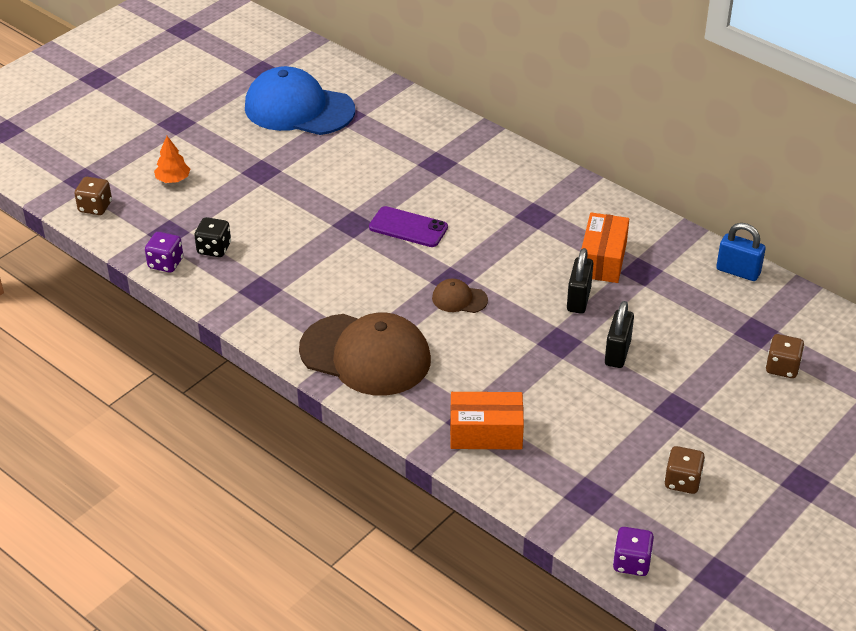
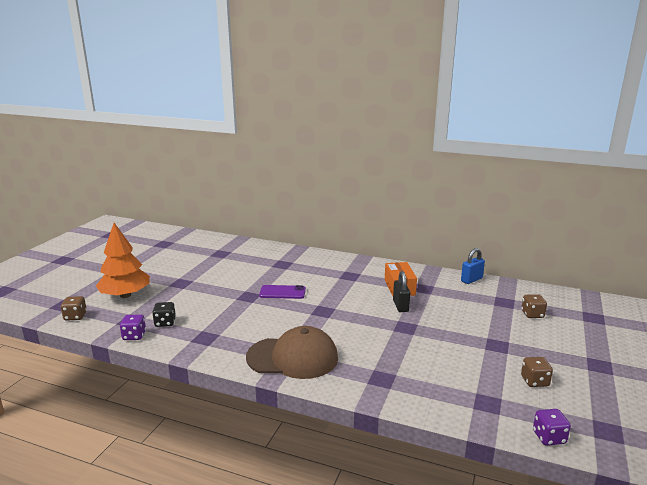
camera: 20 degrees left, 20 degrees down
orange tree [154,136,190,183] -> orange tree [96,223,150,298], size x2.25
blue cap [245,66,355,135] -> none
brown cap [432,279,488,313] -> none
orange box [450,392,524,450] -> none
black padlock [605,301,634,368] -> none
blue padlock [716,223,766,281] -> blue padlock turned 45 degrees counterclockwise [461,248,485,284]

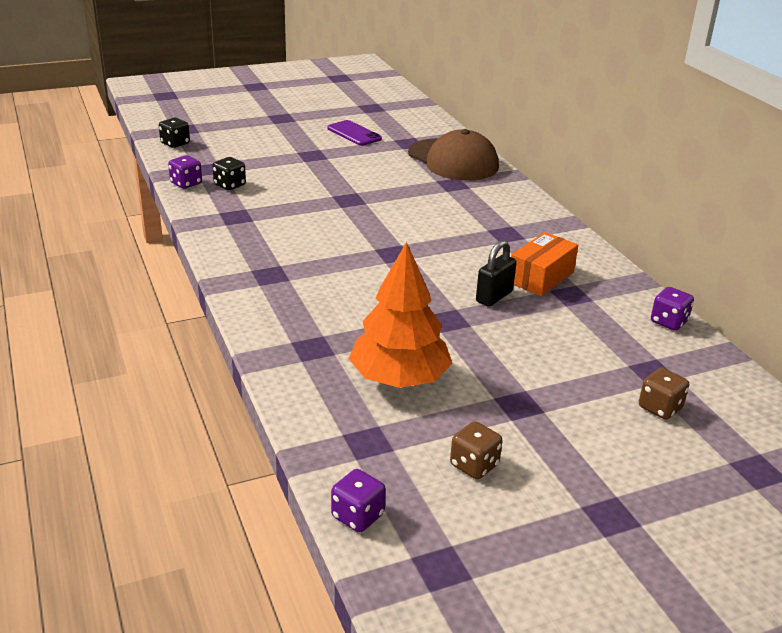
camera: 45 degrees right, 10 degrees up
brown dice [61,296,87,321] -> black dice [159,118,190,148]
orange tree [96,223,150,298] -> orange tree moved to [349,242,453,388]
brown cap [246,326,338,379] -> brown cap moved to [408,129,499,181]
purple phone [259,285,306,299] -> purple phone moved to [327,120,382,146]
blue padlock [461,248,485,284] -> purple dice [651,287,694,331]

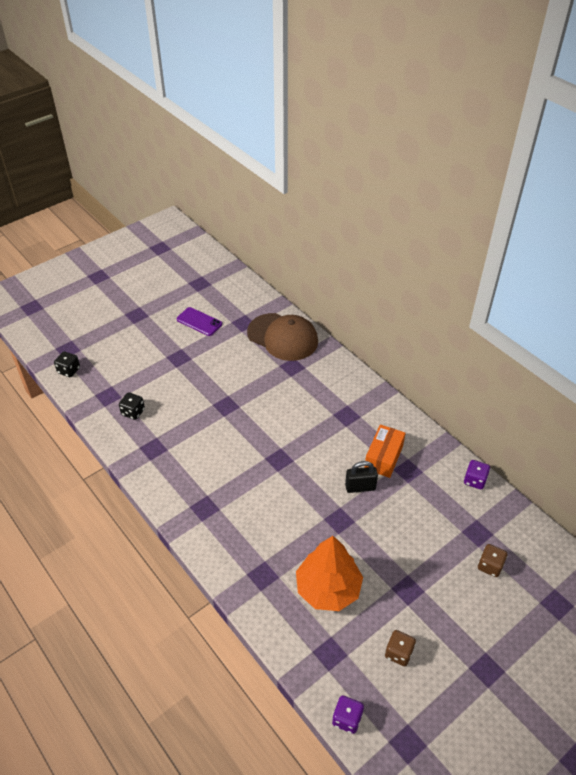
camera: 15 degrees left, 15 degrees up
purple dice [168,155,202,189] -> none
black padlock [476,240,517,307] -> black padlock turned 60 degrees clockwise [345,461,378,493]

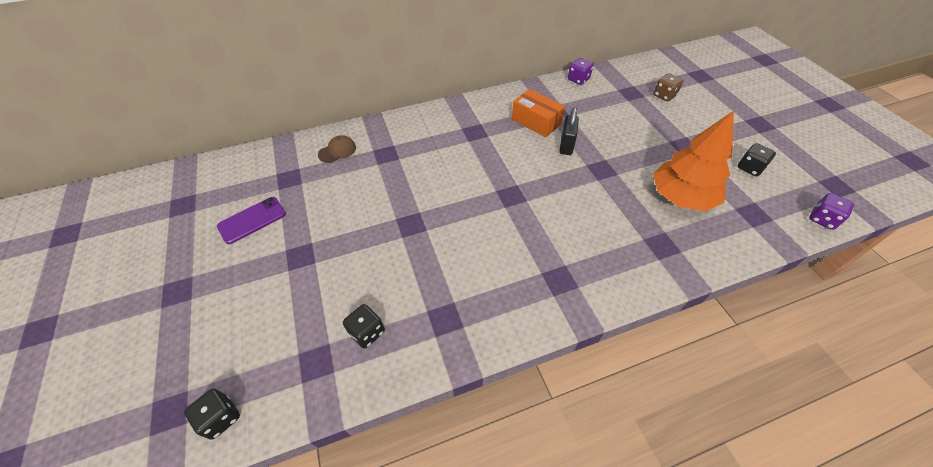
camera: 70 degrees left, 5 degrees up
brown cap [247,313,318,361] -> brown cap [318,135,356,163], size x0.43
brown dice [385,630,416,666] -> black dice [738,143,776,176]

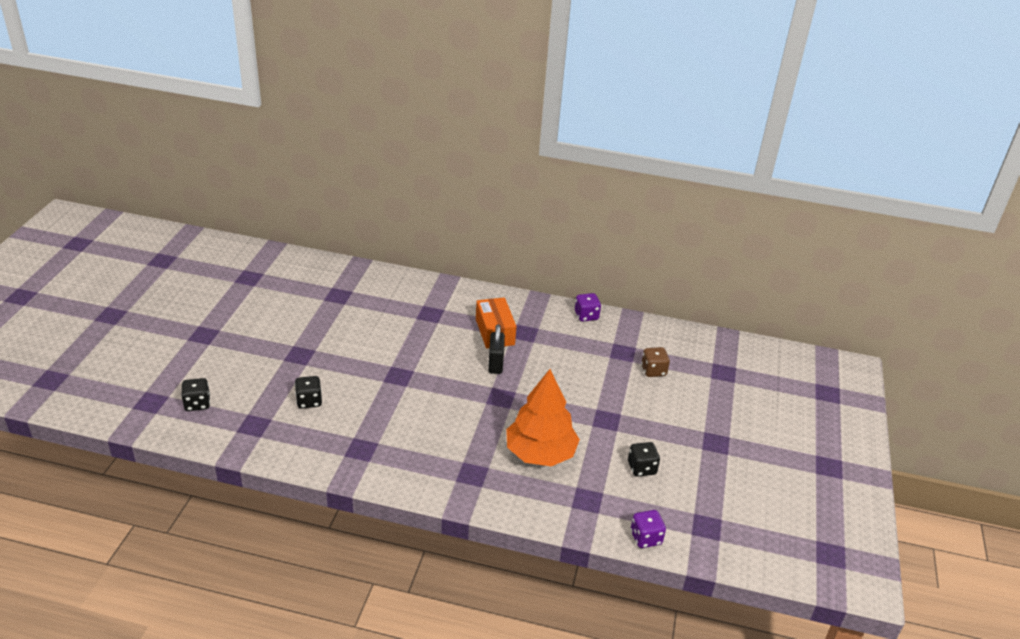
camera: 30 degrees right, 15 degrees down
black dice [184,389,240,440] -> black dice moved to [295,376,322,409]
purple phone [217,197,286,244] -> none
brown cap [318,135,356,163] -> none
black padlock [559,107,579,155] -> black padlock turned 45 degrees counterclockwise [488,324,505,374]

